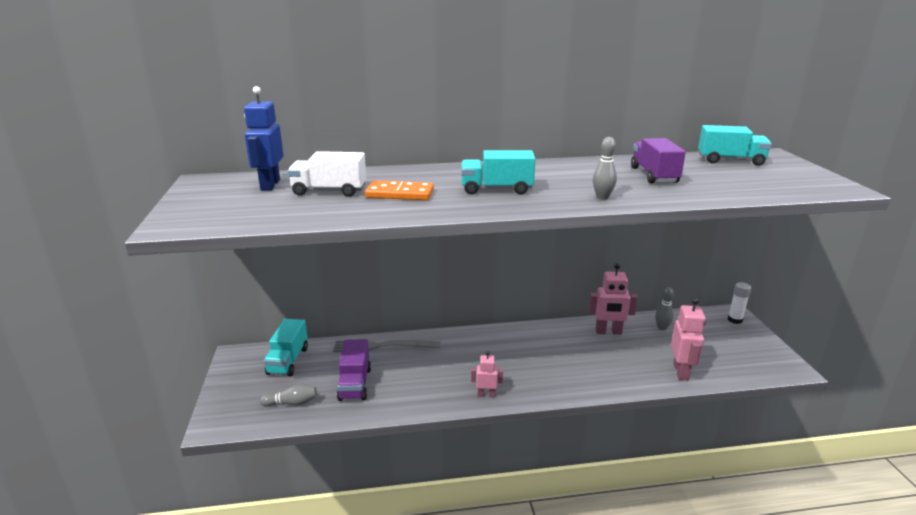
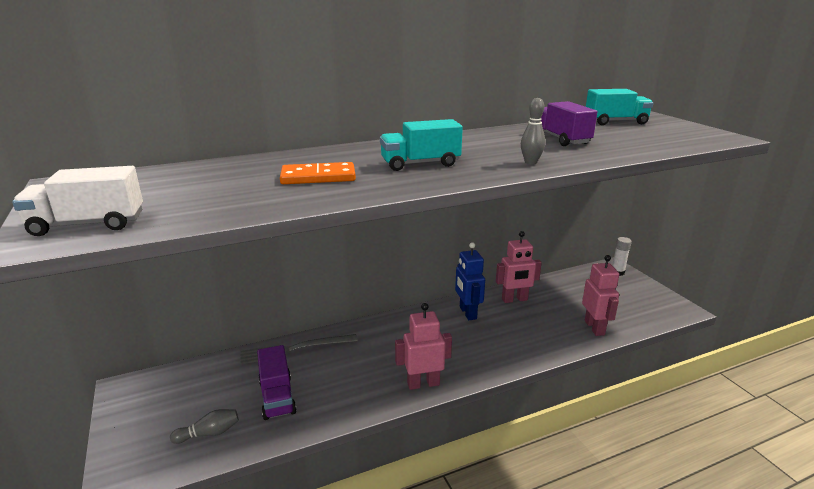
camera: 15 degrees left, 0 degrees up
blue robot [244,86,284,190] -> blue robot moved to [455,242,485,320]
turquoise truck [264,319,308,376] -> none
white truck [288,151,366,197] -> white truck moved to [12,166,143,236]
pink robot [471,351,503,397] -> pink robot [395,303,452,390], size x1.68
grey bowling pin [655,287,674,330] -> none

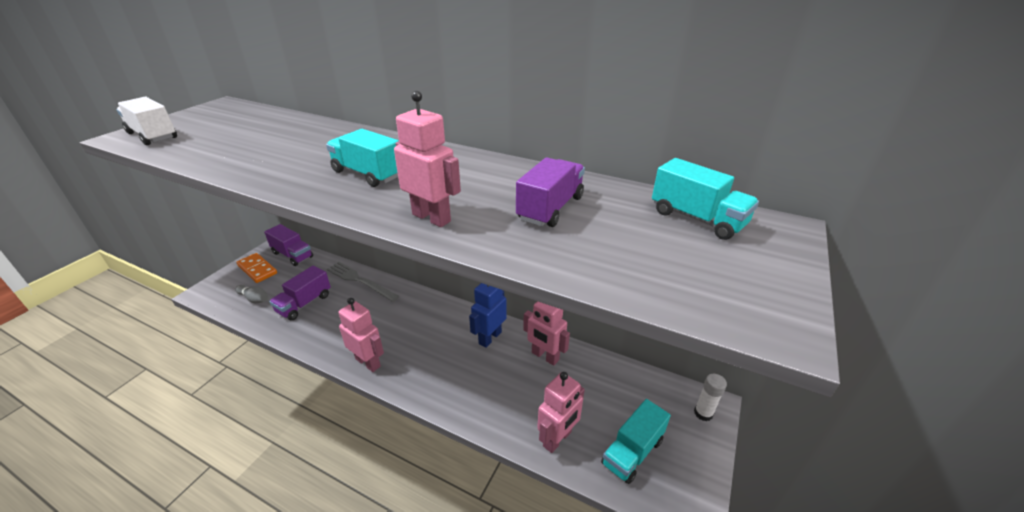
camera: 50 degrees right, 10 degrees up
orange domino [280,162,356,184] -> orange domino moved to [236,253,277,283]
grey bowling pin [521,98,545,165] -> pink robot [394,91,461,227]
none -> purple truck [264,224,313,266]
none -> turquoise truck [601,399,671,484]

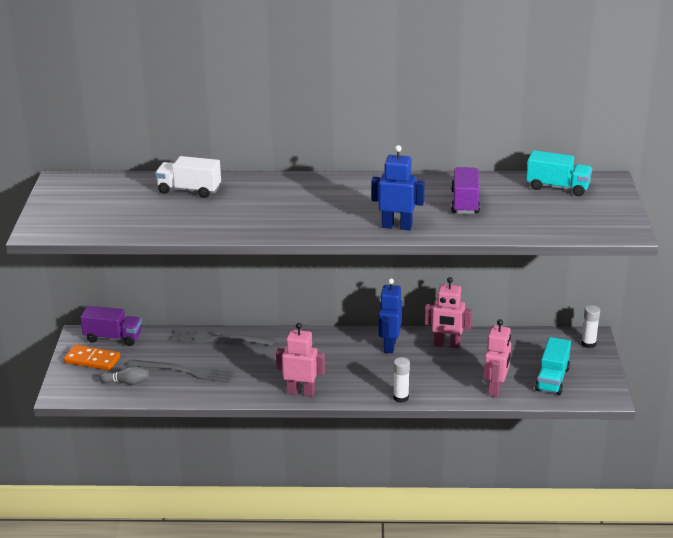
camera: 25 degrees left, 5 degrees down
white truck [117,97,177,145] -> white truck moved to [155,156,221,198]
purple truck [269,265,331,320] -> grey fork [128,360,235,383]
turquoise truck [326,129,399,187] -> none
pink robot [394,91,461,227] -> blue robot [371,145,425,230]
none -> white glue stick [393,357,410,403]

